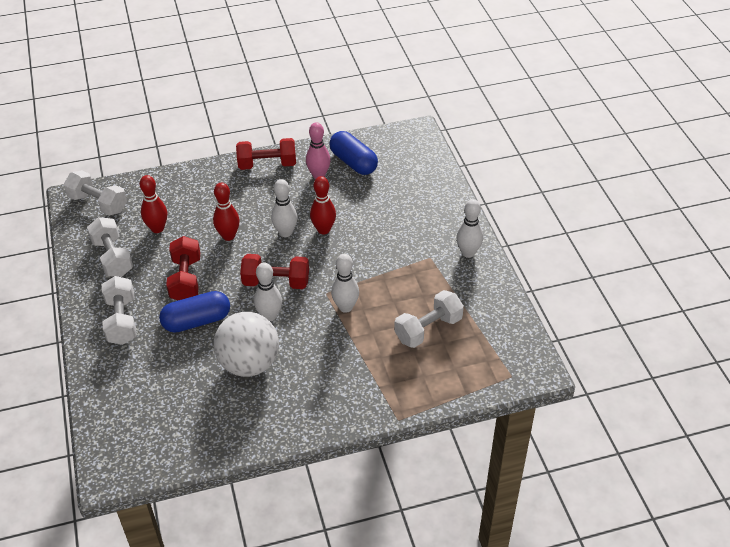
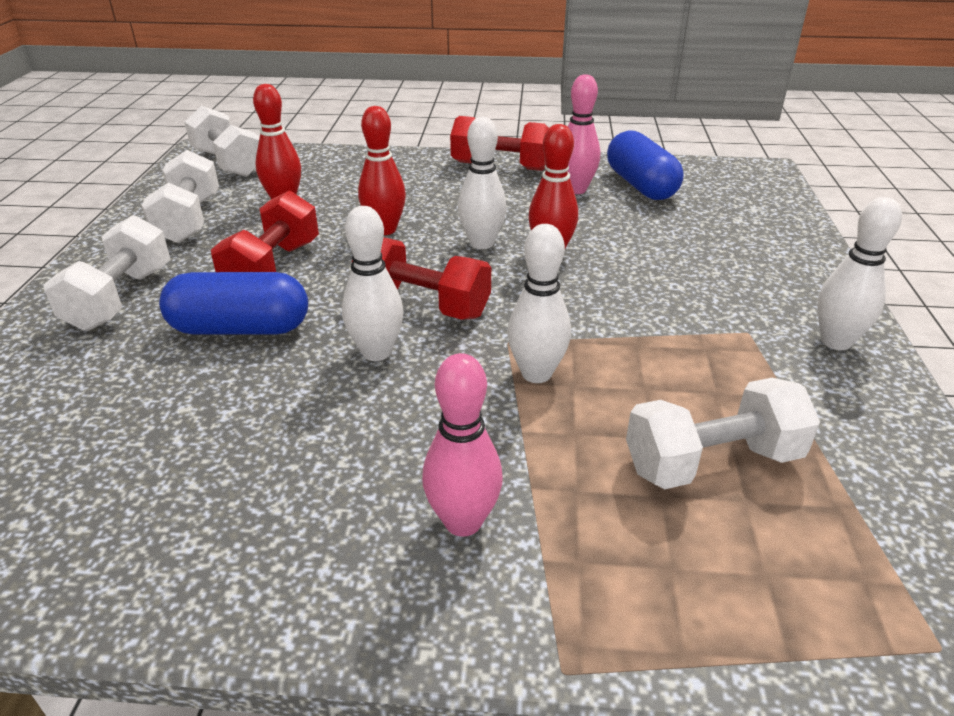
camera: 20 degrees right, 10 degrees down
white ball [214,312,279,377] -> none
none -> pink bowling pin [422,353,503,537]

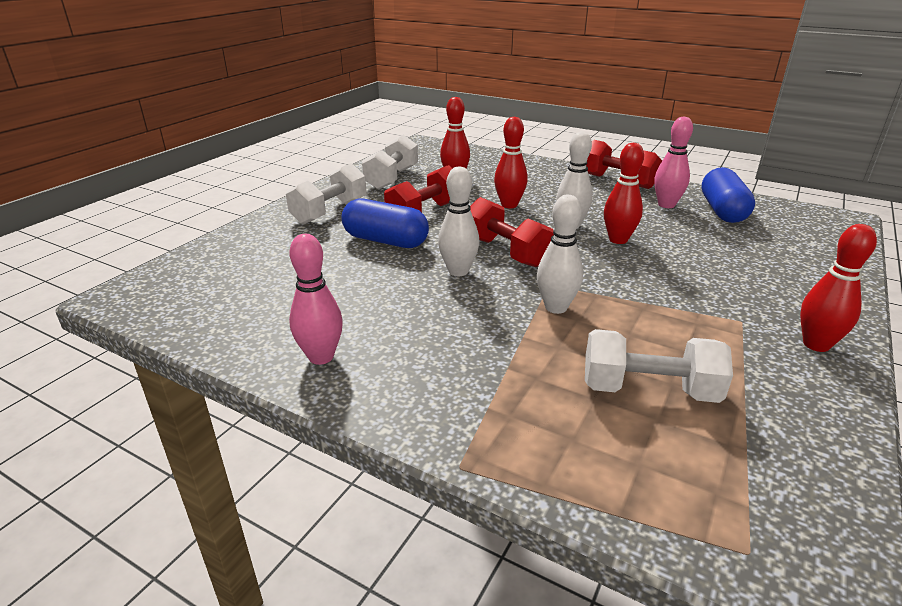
camera: 25 degrees right, 5 degrees down
white dumbbell [185,106,260,177] -> none
pink bowling pin [422,353,503,537] -> pink bowling pin moved to [289,234,343,365]
white bowling pin [817,197,902,350] -> red bowling pin [800,224,877,352]

